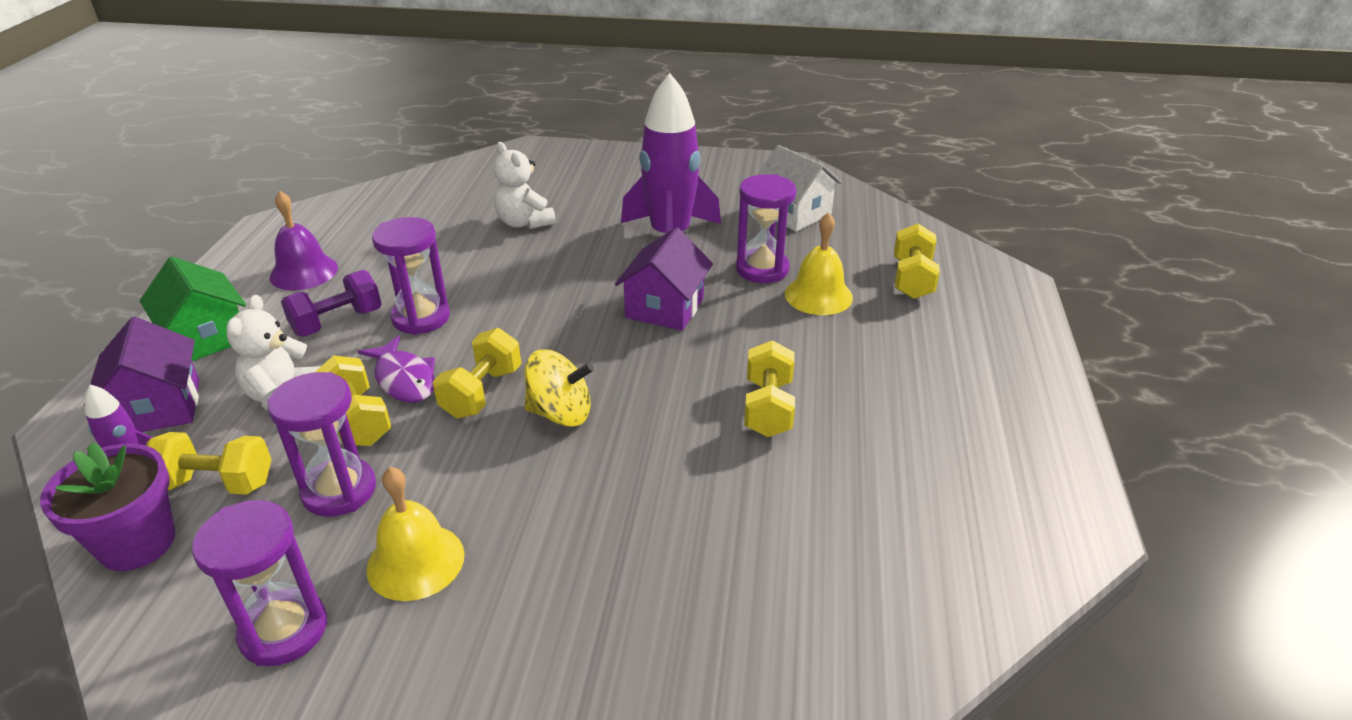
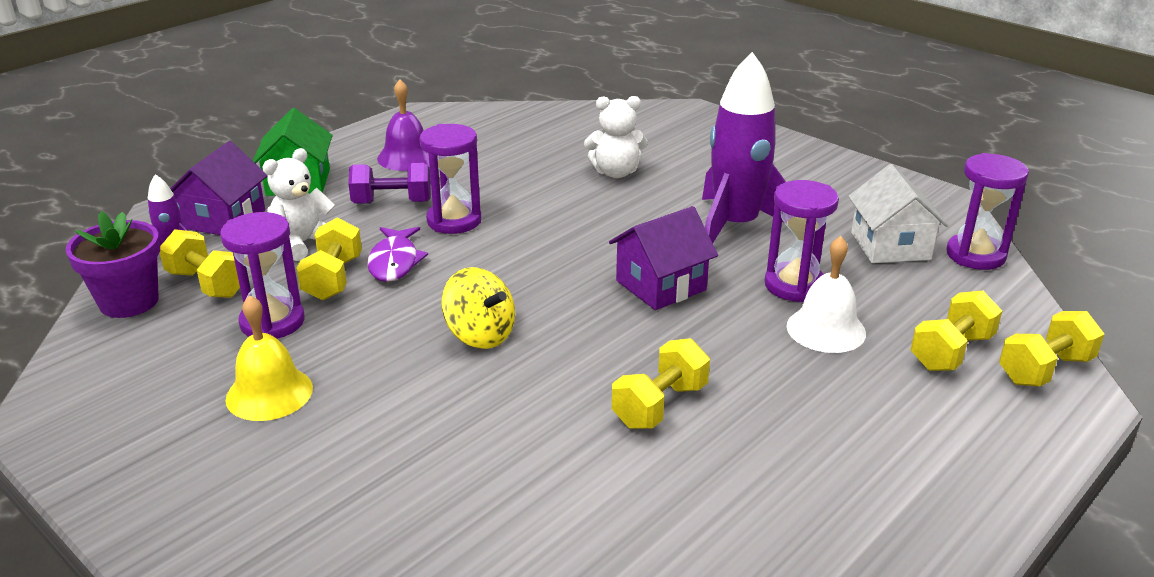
camera: 35 degrees right, 5 degrees down
purple hourglass [192,500,328,666] -> purple hourglass moved to [947,153,1029,270]
yellow dumbbell [433,328,521,418] -> yellow dumbbell moved to [999,311,1104,387]
white teddy bear [494,142,556,229] -> white teddy bear turned 90 degrees counterclockwise [584,96,648,178]
yellow bell [785,212,853,315] -> white bell [787,236,866,353]

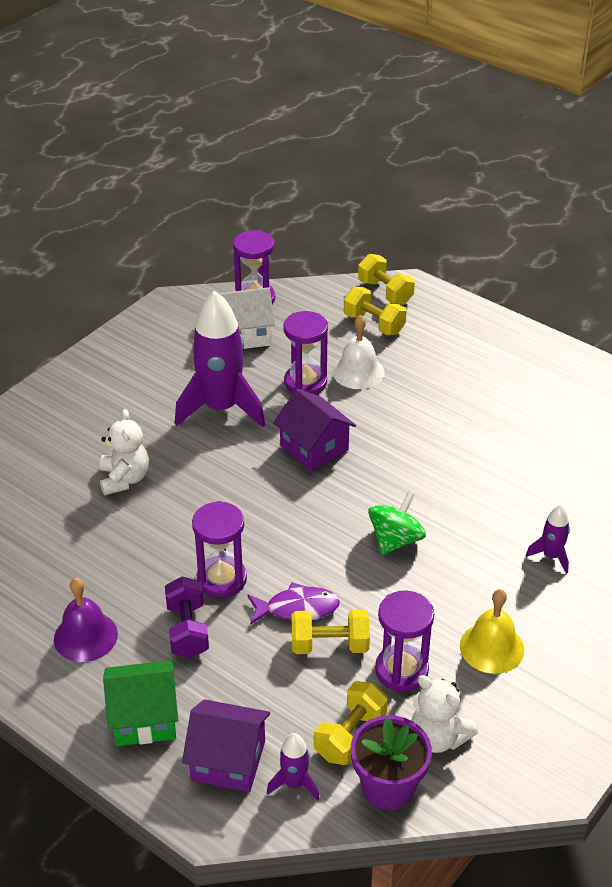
camera: 95 degrees left, 10 degrees up
white teddy bear [263,148,335,261] -> white teddy bear moved to [411,675,478,753]
yellow spinning top [441,267,515,349] -> green spinning top [368,492,426,555]
yellow dumbbell [612,338,710,429] -> none
none -> purple rocket [526,505,570,573]

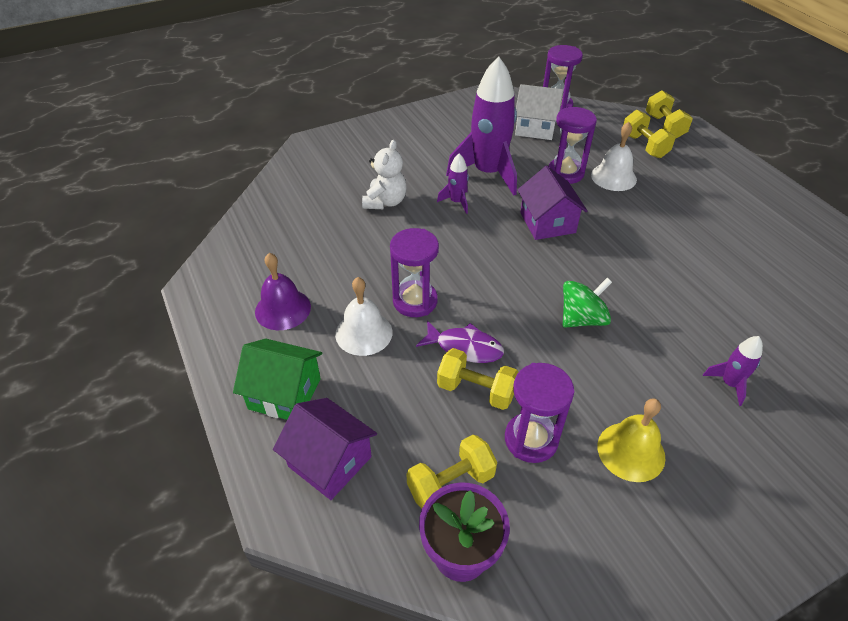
camera: 25 degrees right, 5 degrees up
purple dumbbell [165,576,209,658] -> white bell [335,277,393,356]
purple rocket [267,733,319,800] -> purple rocket moved to [437,153,469,214]
white teddy bear [411,675,478,753] -> none

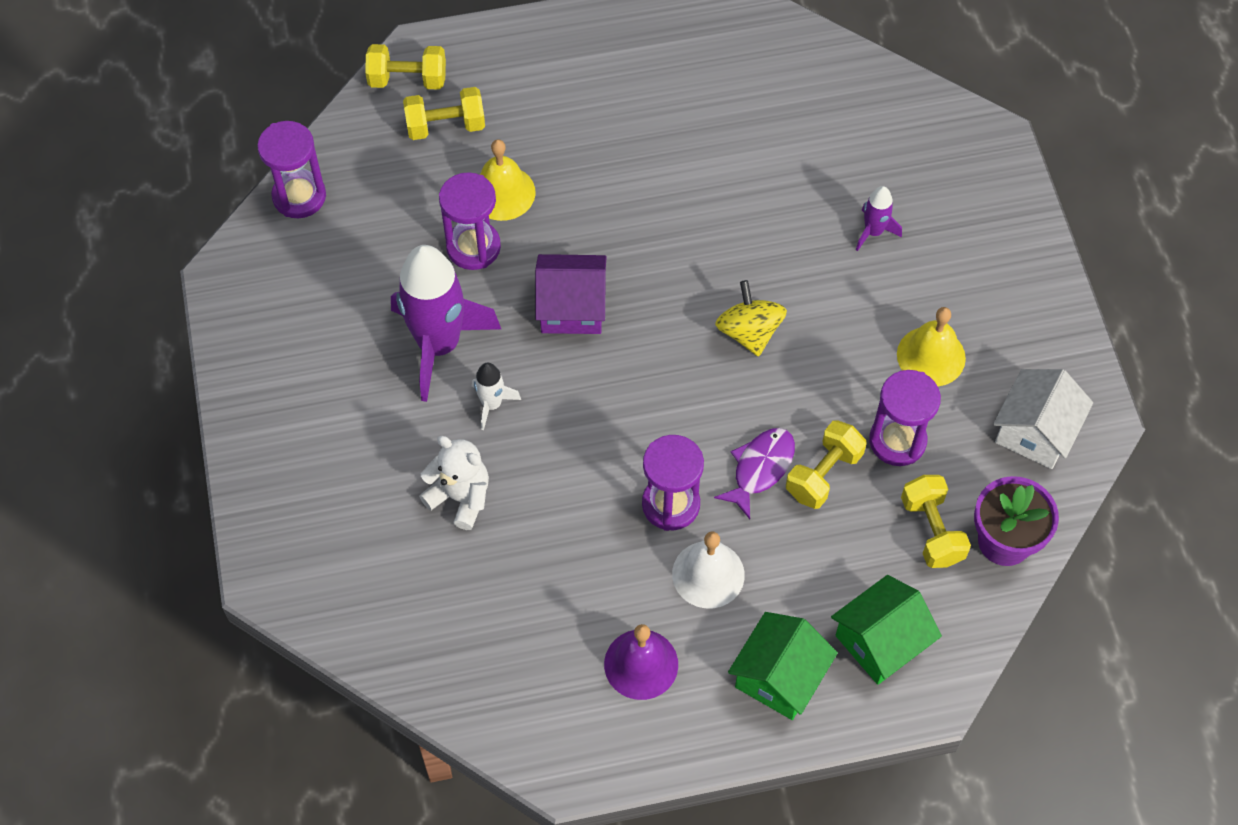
camera: 75 degrees left, 15 degrees up
purple house [273,398,377,500] -> green house [831,575,942,685]
purple rocket [437,153,469,214] -> white rocket [472,363,521,430]
white house [515,84,564,140] -> white house moved to [993,369,1093,469]
green spinning top [563,278,612,328] -> yellow spinning top [715,280,787,357]
white bell [591,122,637,191] -> yellow bell [479,139,536,221]

